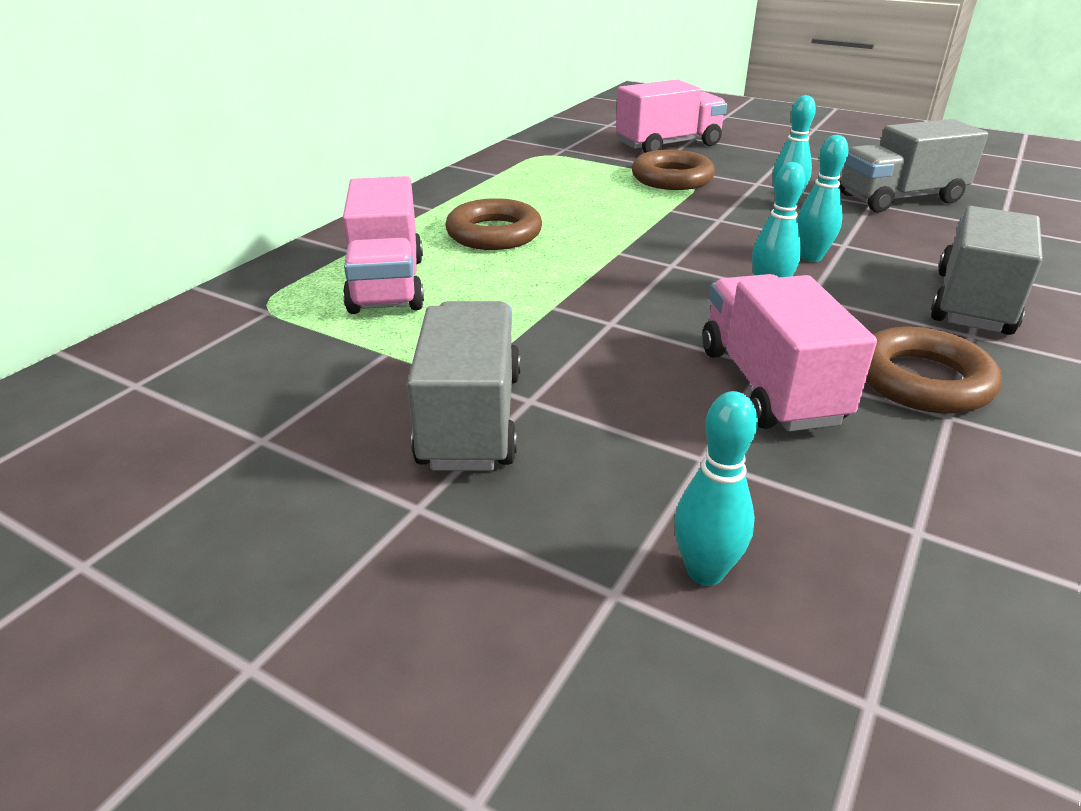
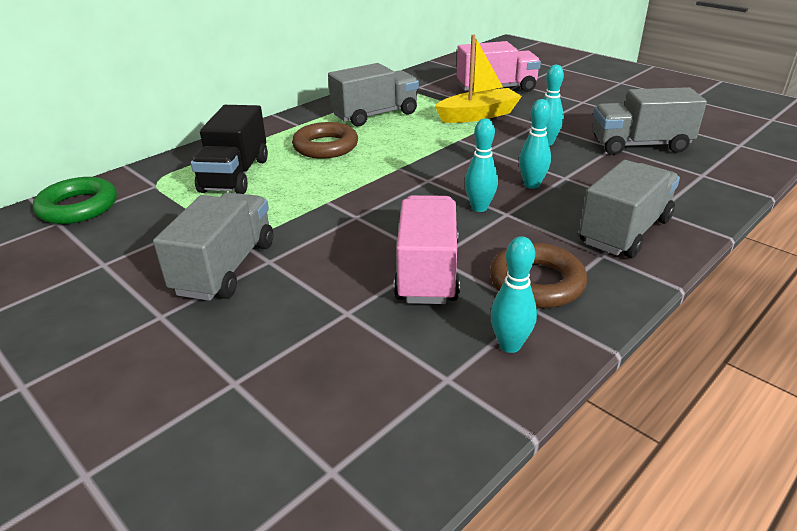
camera: 15 degrees right, 0 degrees up
pink truck [343,176,424,314] -> black truck [191,105,268,194]
brown ring [632,149,715,190] -> yellow boat [435,35,522,123]
turquoise bowling pin [674,391,758,586] -> turquoise bowling pin moved to [491,236,537,353]
none -> green ring [33,177,117,224]
none -> grey truck [328,63,419,126]

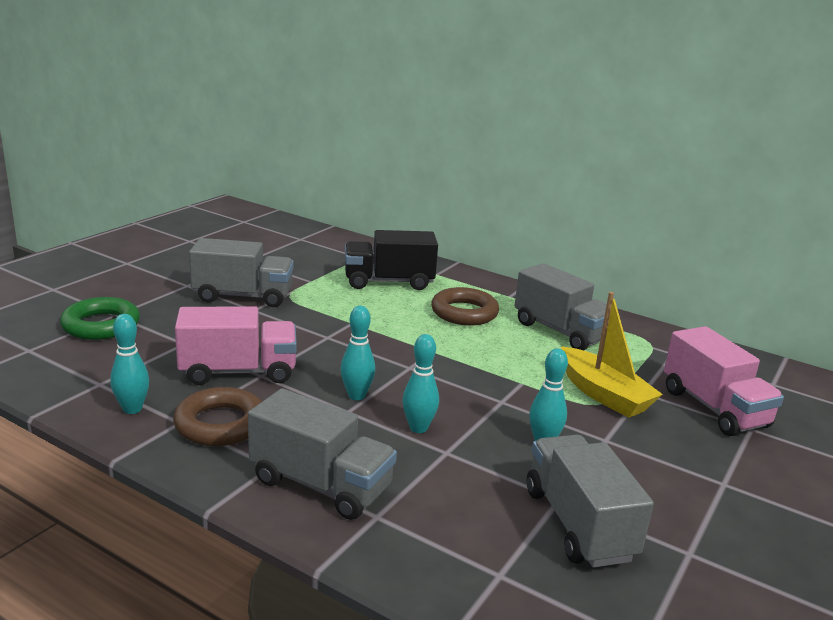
camera: 75 degrees right, 10 degrees down
green ring [33,177,117,224] -> green ring moved to [60,297,140,340]

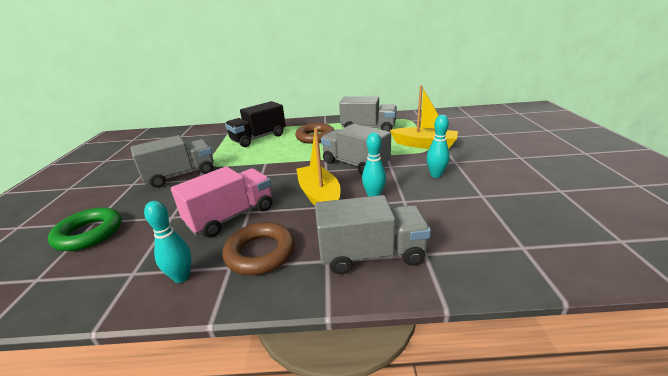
camera: 30 degrees left, 5 degrees up
turquoise bowling pin [341,306,375,400] -> yellow boat [296,128,340,206]
grey truck [527,435,654,567] -> grey truck moved to [321,124,391,174]
pink truck [664,326,784,436] -> none

